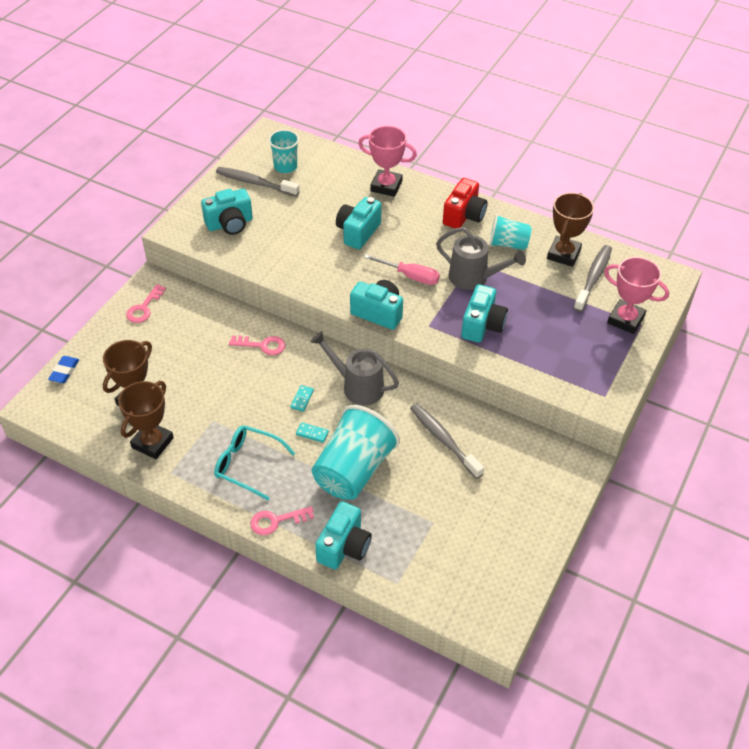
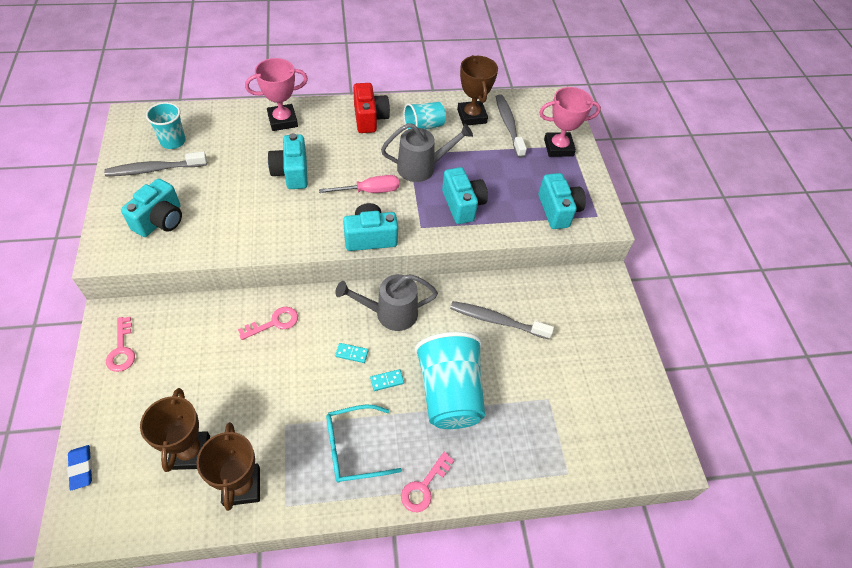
camera: 40 degrees left, 5 degrees up
turquoise domino [290,385,314,412] -> turquoise domino turned 60 degrees counterclockwise [335,343,369,363]
turquoise camera [315,501,372,570] -> turquoise camera moved to [538,173,586,229]

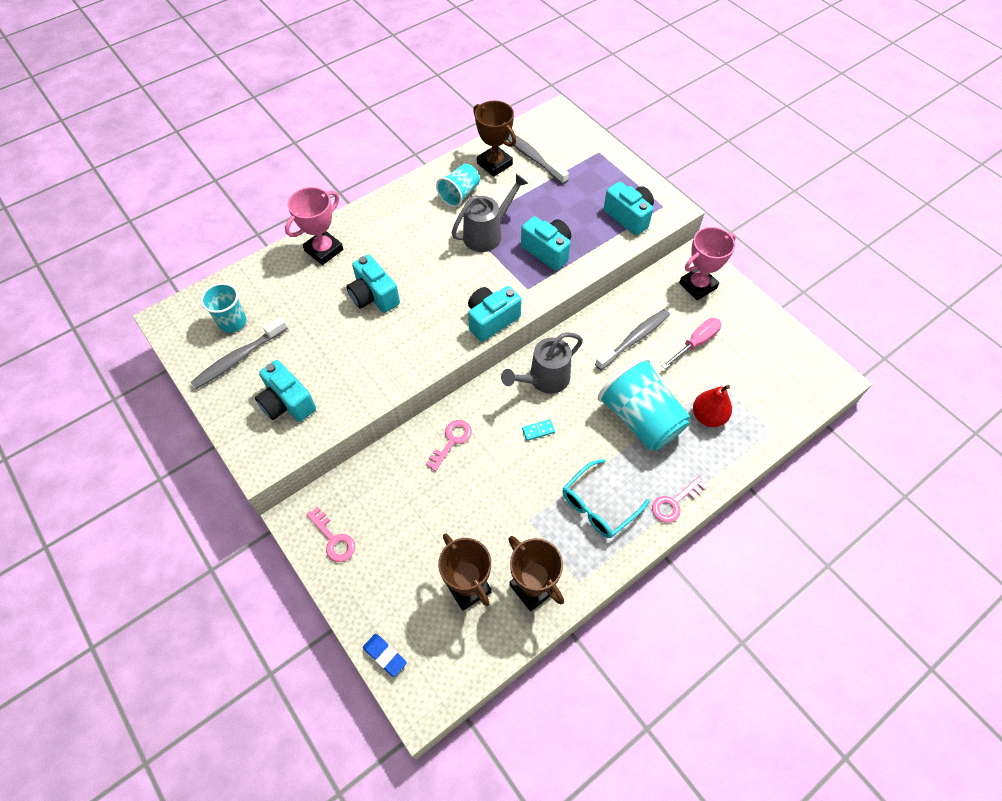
camera: 25 degrees left, 5 degrees up
turquoise camera [121,178,182,237] -> turquoise camera turned 135 degrees clockwise [255,360,316,422]
pink screwdriver [319,175,399,193] -> pink screwdriver moved to [661,318,722,369]
red camera [353,83,390,133] -> none
turquoise domino [370,369,404,391] -> none
pink key [401,452,454,512] -> pink key turned 45 degrees clockwise [652,477,707,523]
grey toothbrush [450,301,554,339] -> grey toothbrush turned 150 degrees clockwise [595,309,670,370]
pink trophy [539,87,601,157] -> pink trophy moved to [679,227,736,300]
none -> red pear [693,385,732,427]

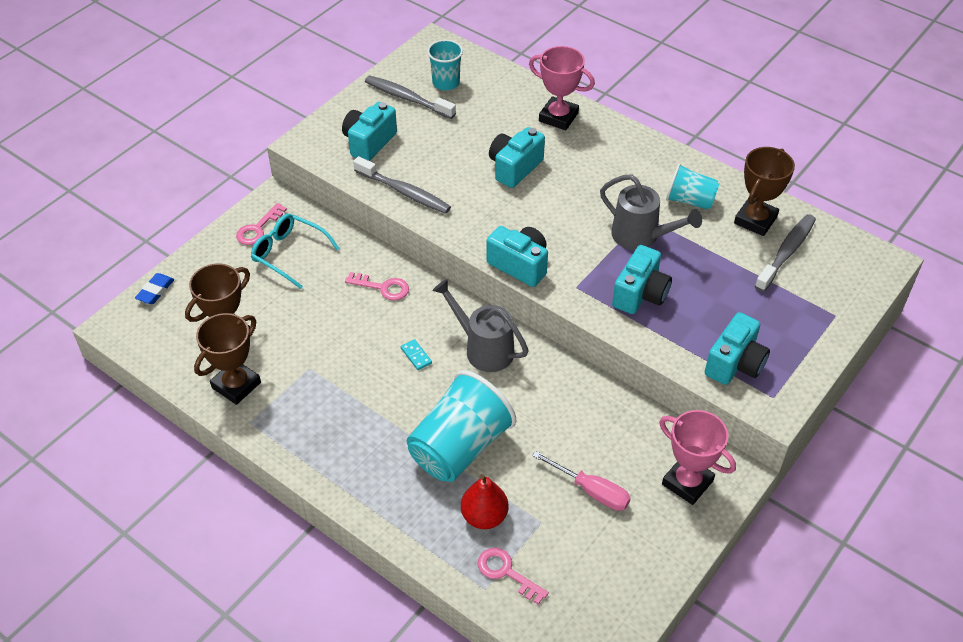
camera: 75 degrees right, 10 degrees down
turquoise glasses [563,459,650,538] -> turquoise glasses moved to [251,214,340,289]
grey toothbrush [595,309,670,370] -> grey toothbrush moved to [353,156,451,214]
pink key [652,477,707,523] -> pink key moved to [478,548,549,605]

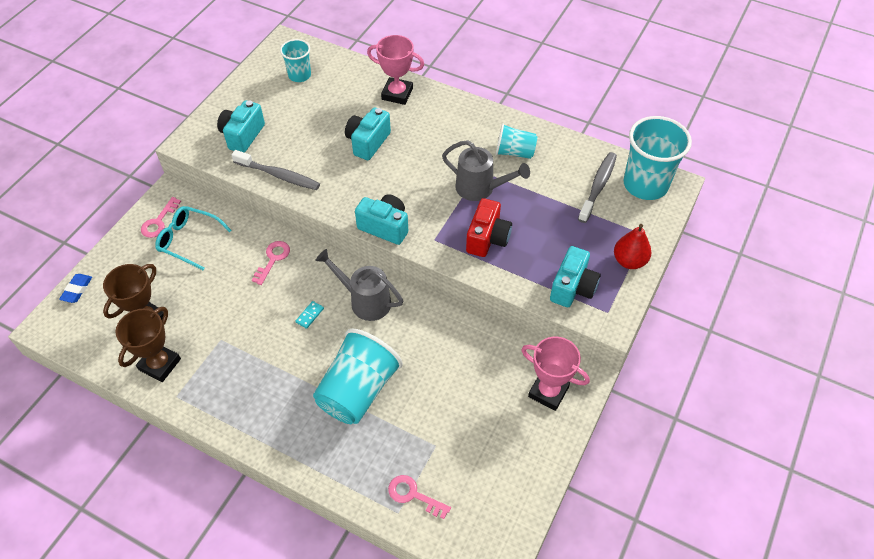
camera: 10 degrees left, 5 degrees up
pink key [345,272,409,301] -> pink key turned 75 degrees counterclockwise [252,241,290,285]
grey toothbrush [365,76,456,119] -> none
turquoise domino [401,339,432,370] -> turquoise domino turned 75 degrees clockwise [296,301,324,329]
red pear [461,474,509,529] -> red pear moved to [614,224,652,269]
pink screwdriver [532,451,631,511] -> none
turquoise camera [612,245,672,314] -> red camera [466,198,512,257]
brown trophy [734,147,795,236] -> none
none -> turquoise cup [623,116,692,200]

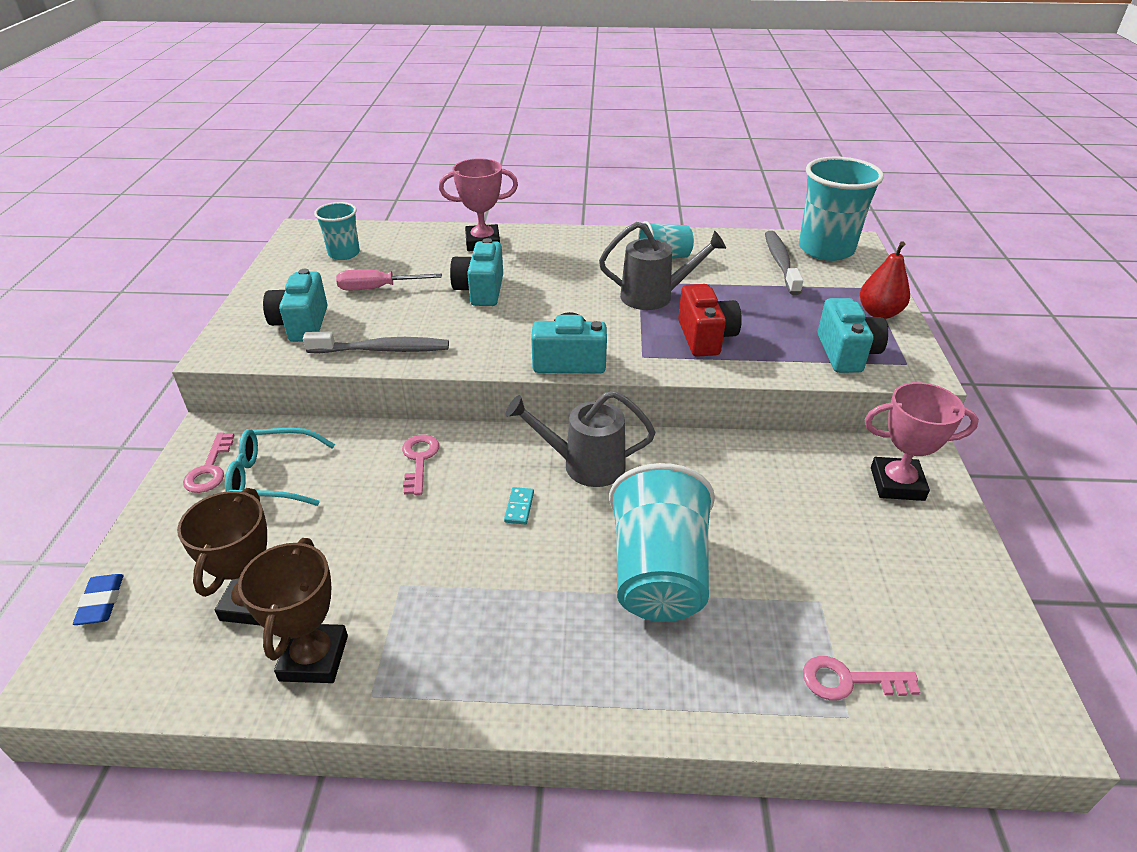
camera: 25 degrees left, 15 degrees down
none -> pink screwdriver [336,269,442,290]

